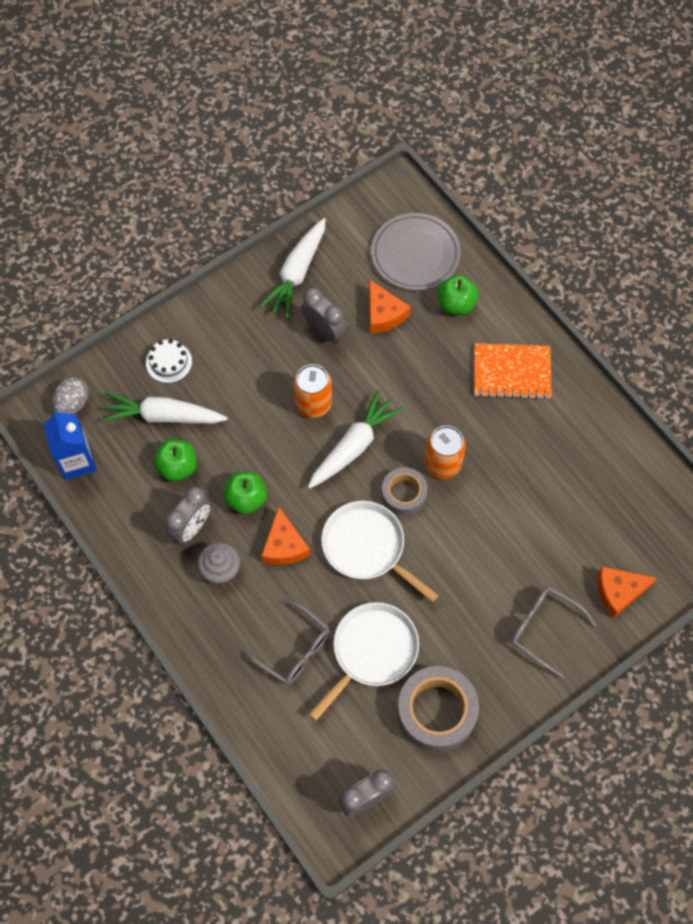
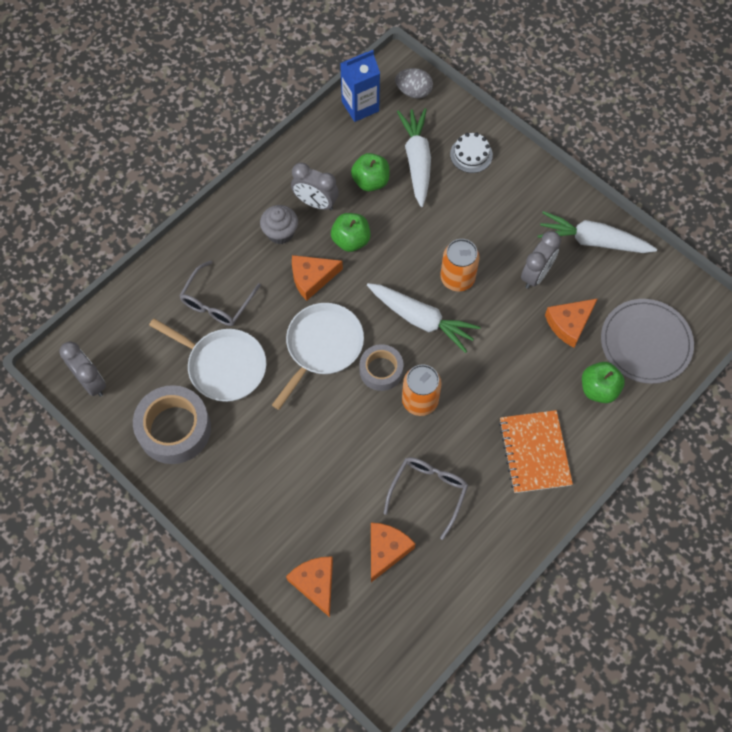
camera: 80 degrees right, 0 degrees up
grey glasses [511,587,596,678] -> grey glasses moved to [384,457,468,540]
none -> orange cheese [371,523,415,582]

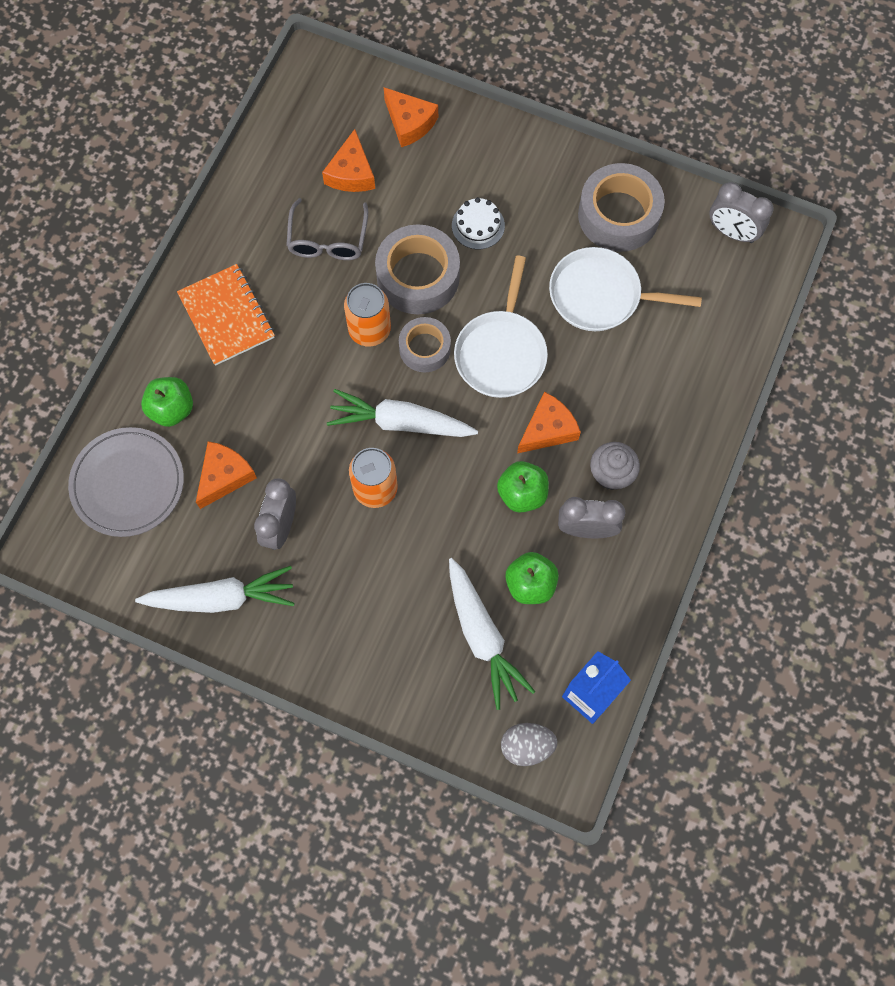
camera: 160 degrees right, 5 degrees up
grey glasses [179,260,261,326] -> none
white cake [450,133,493,173] -> white cake moved to [452,197,505,249]
none -> grey tape [375,224,460,314]

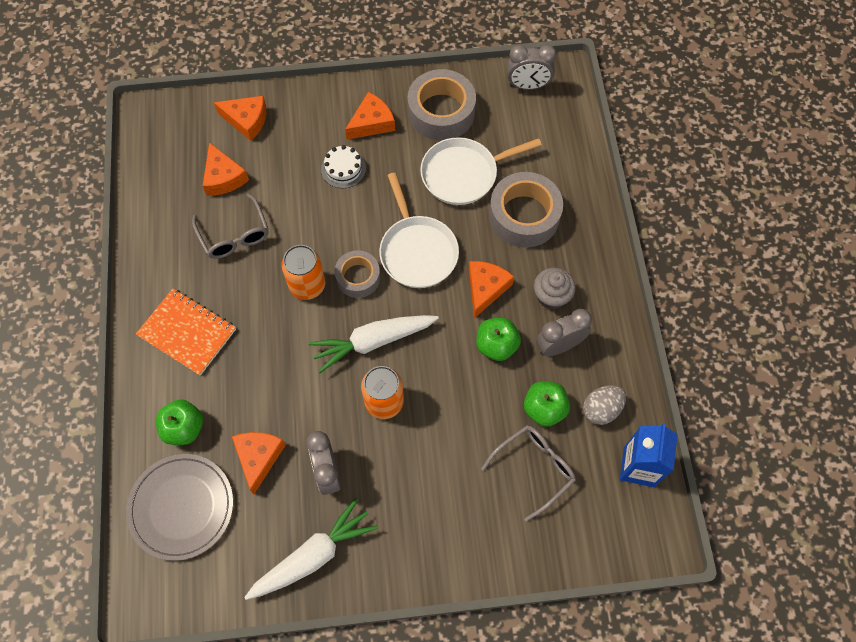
camera: 30 degrees left, 5 degrees down
grey tape [375,224,460,314] -> grey tape moved to [489,172,563,248]
white carrot [449,558,535,710] -> grey glasses [481,425,576,522]
grey egg [501,723,557,766] -> grey egg moved to [583,385,626,425]
none -> orange cheese [345,92,395,140]

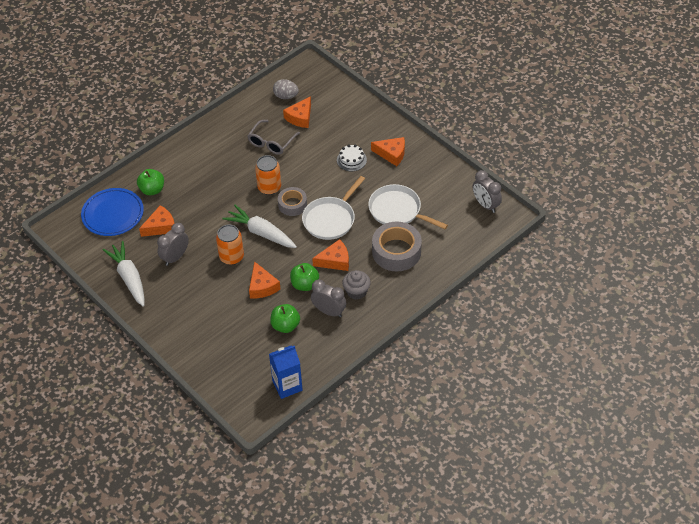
camera: 55 degrees right, 15 degrees down
grey plate [126,454,233,561] -> blue plate [81,188,144,236]
orange notebook [136,289,236,376] -> none
orange cheese [214,96,266,141] -> orange cheese moved to [249,261,281,298]
white carrot [244,498,378,600] -> white carrot turned 135 degrees counterclockwise [103,241,144,307]
grey tape [408,69,476,141] -> none
grey glasses [481,425,576,522] -> none
grey egg [583,385,626,425] -> grey egg moved to [273,79,299,99]

